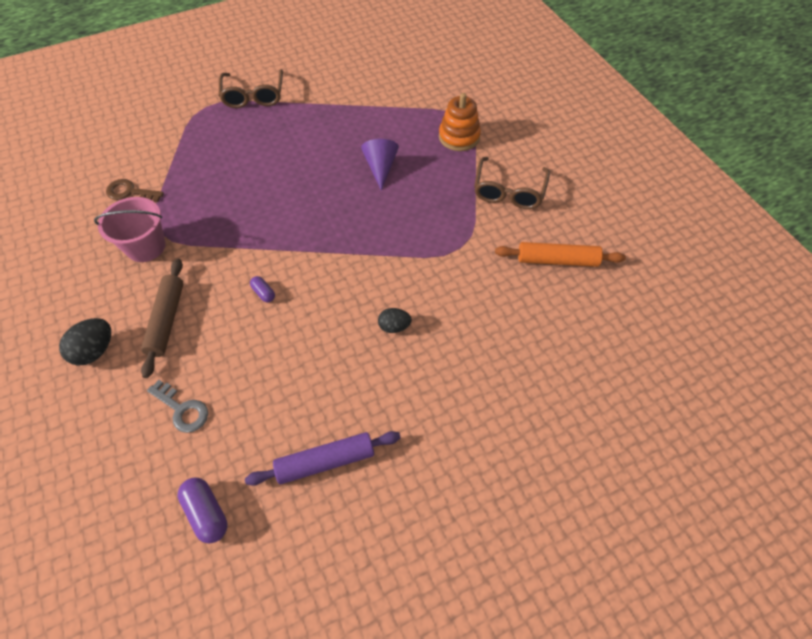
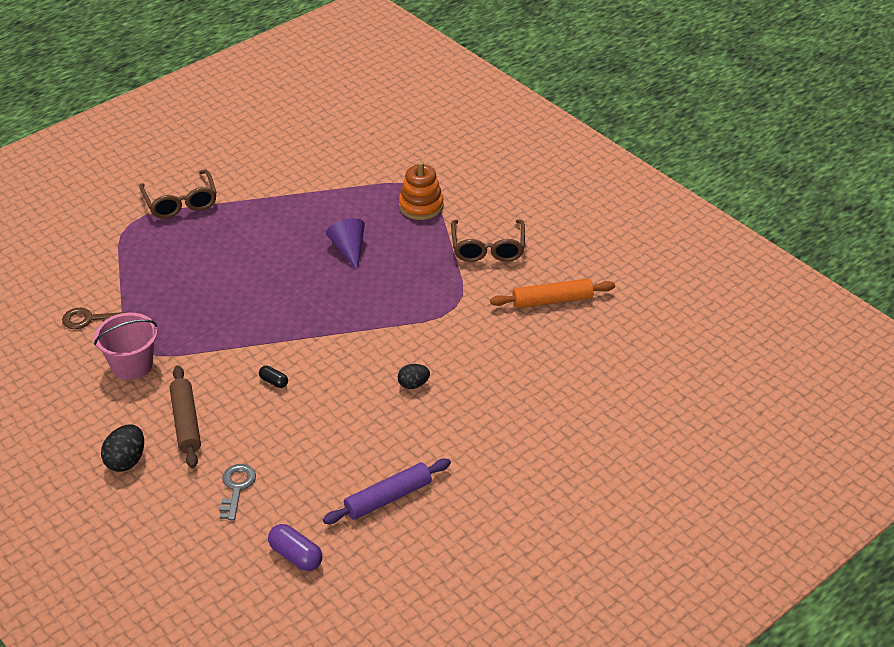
camera: 15 degrees left, 15 degrees down
grey key [147,380,208,433] -> grey key turned 105 degrees counterclockwise [219,464,256,520]
purple capsule [250,276,275,302] -> black capsule [259,366,288,388]

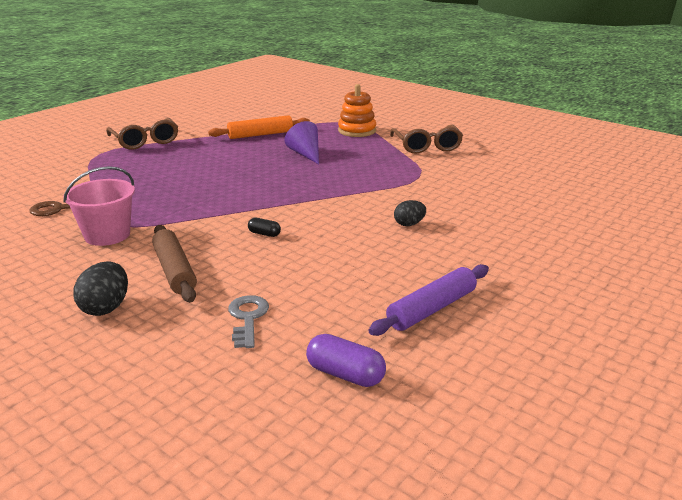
camera: 10 degrees left, 15 degrees down
orange rolling pin [490,278,615,308] -> orange rolling pin moved to [208,115,310,139]

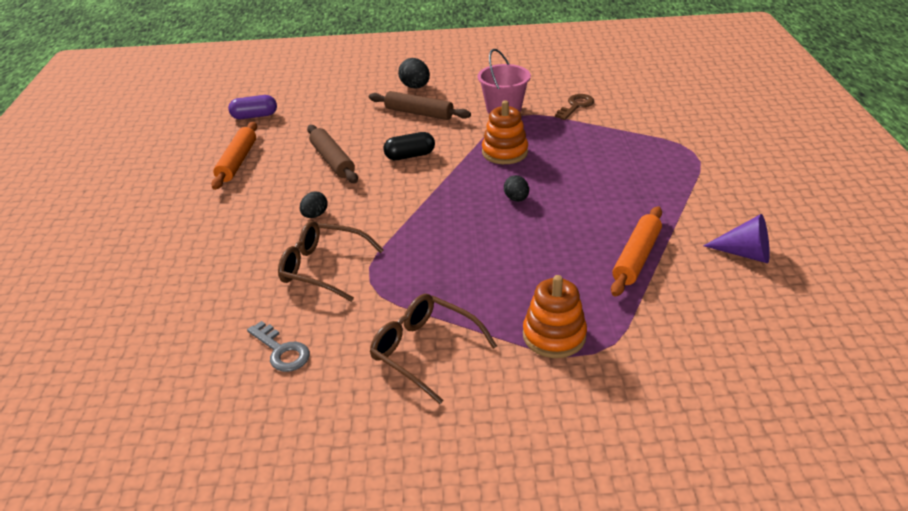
camera: 140 degrees right, 10 degrees up
brown glasses [106,118,178,150] -> brown glasses moved to [278,221,384,302]
grey key [228,295,269,348] -> grey key moved to [247,321,310,372]
black capsule [248,218,281,237] -> black capsule [383,132,435,160], size x1.71
purple cone [284,121,319,164] -> purple cone moved to [703,214,770,263]
purple rolling pin [368,264,489,336] -> orange rolling pin [211,122,257,190]
none -> brown rolling pin [307,125,358,183]
none -> orange stacking toy [482,100,528,164]
none -> black egg [504,175,529,202]

